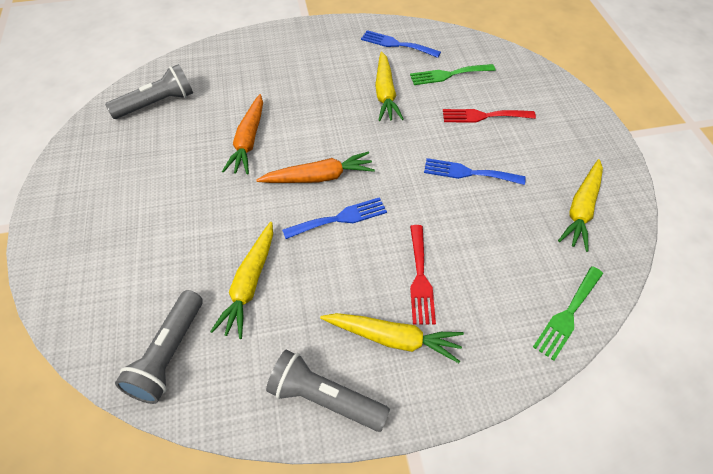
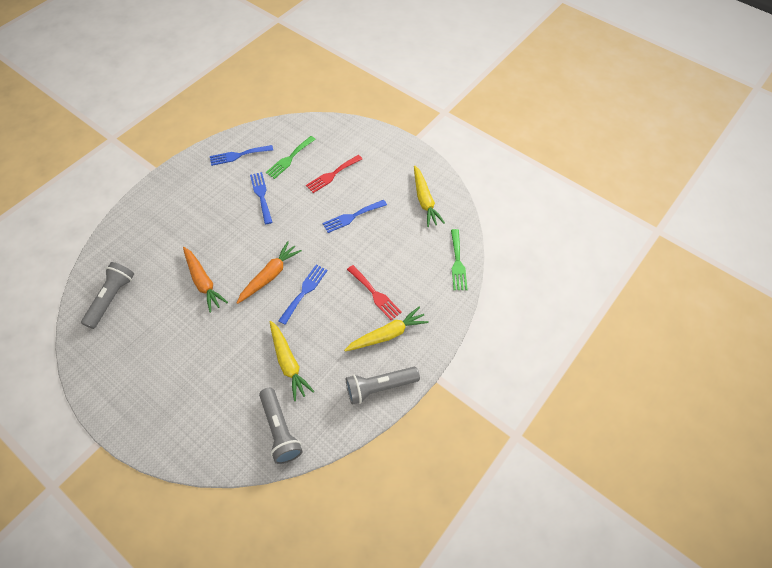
camera: 40 degrees left, 5 degrees up
yellow carrot [375,52,403,121] -> blue fork [250,172,272,224]

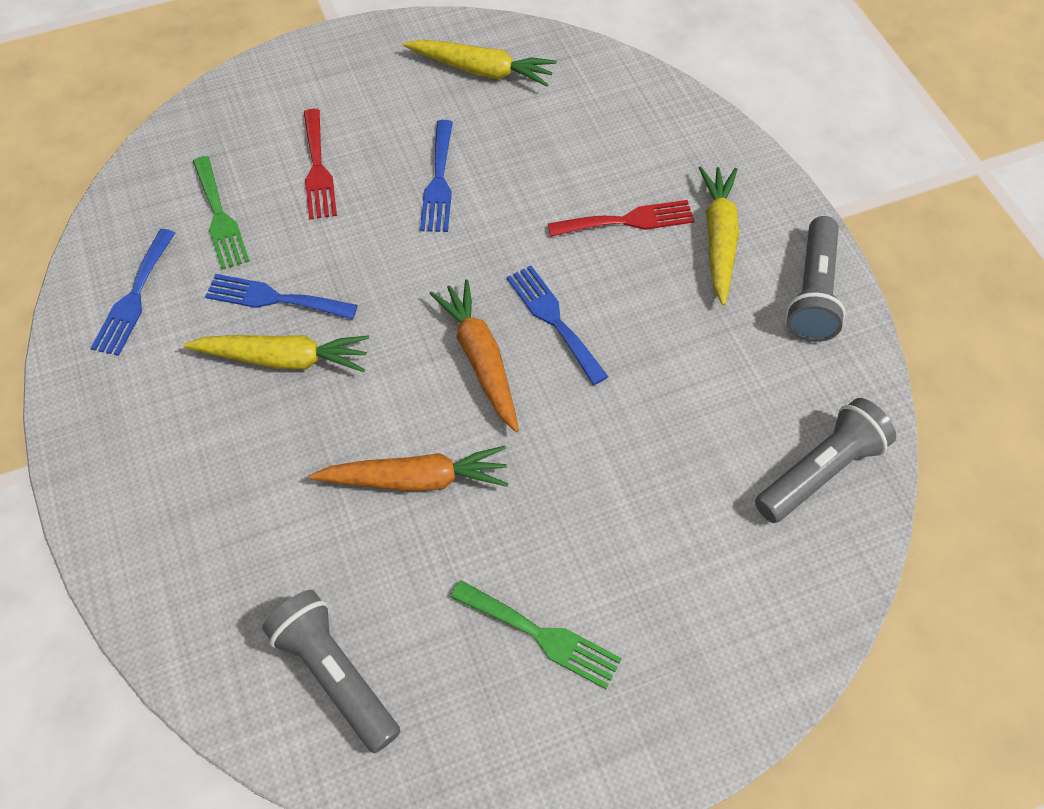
camera: 60 degrees left, 0 degrees up
grey flashlight [259,388,302,464] -> grey flashlight turned 45 degrees counterclockwise [755,398,896,523]
yellow carrot [269,321,314,401] -> yellow carrot moved to [183,335,369,372]
green fork [451,229,468,290] -> green fork moved to [450,580,622,689]

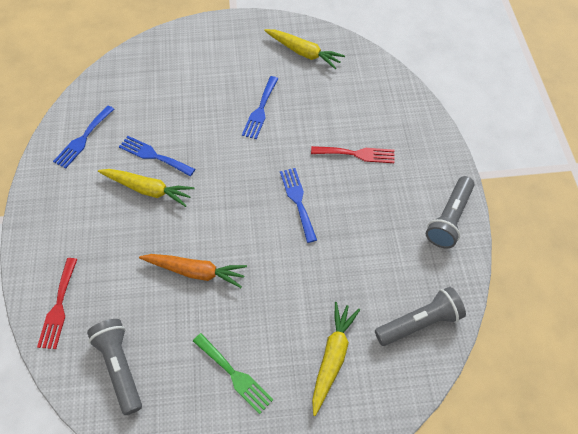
camera: 15 degrees right, 0 degrees up
green fork [193,156,250,270] -> none
red fork [304,109,337,220] -> red fork moved to [37,258,77,349]
orange carrot [430,279,519,432] -> none
yellow carrot [699,166,739,305] -> yellow carrot moved to [312,302,360,416]

